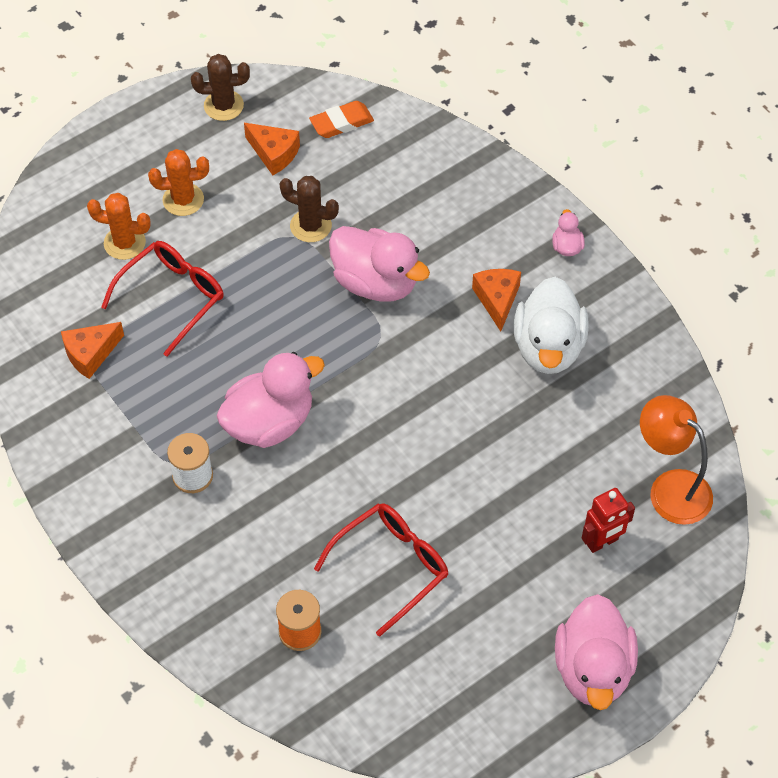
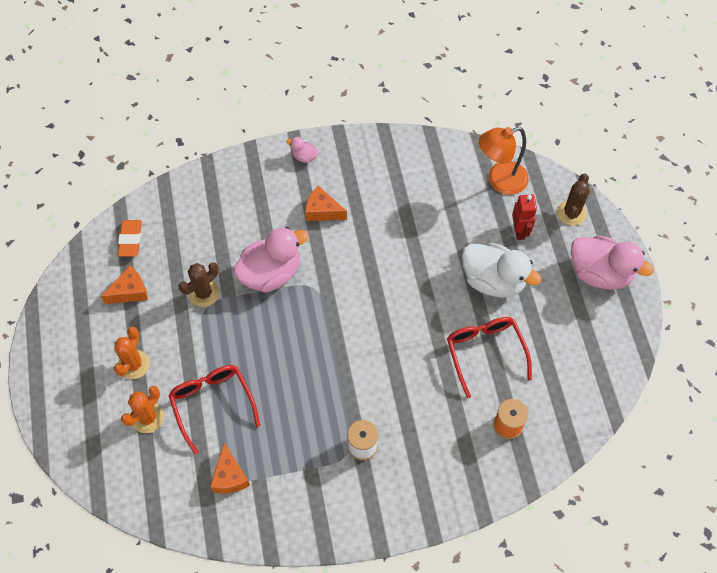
camera: 65 degrees left, 5 degrees up
brown cactus [191,54,250,121] -> brown cactus moved to [557,173,590,226]
pink duck [216,352,325,448] -> none
white duck [514,277,589,374] -> white duck moved to [462,243,541,298]

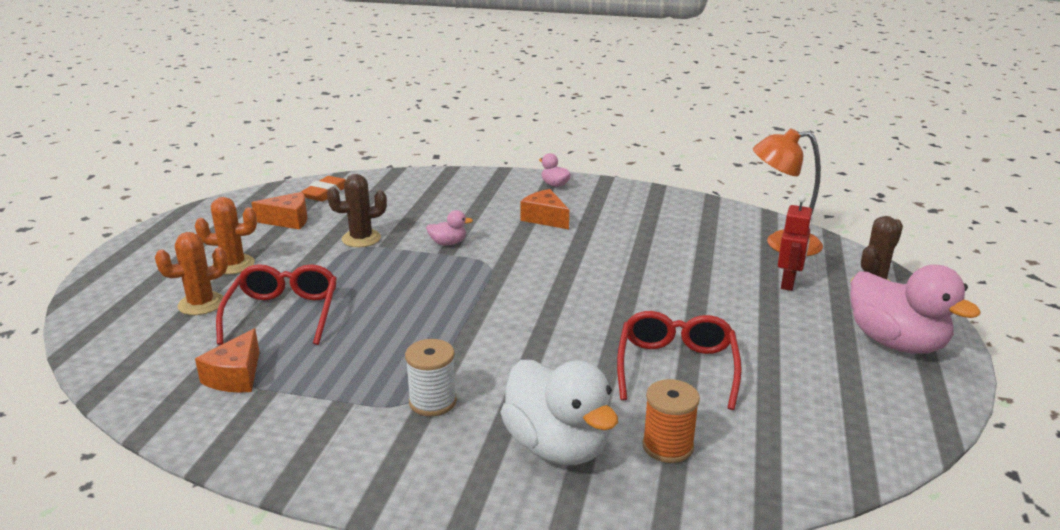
camera: 25 degrees right, 35 degrees down
orange cactus [114,327,150,379] -> orange cactus turned 45 degrees clockwise [195,197,257,275]
pink duck [233,227,309,293] -> pink duck [426,210,473,245], size x0.44
white duck [462,243,541,298] -> white duck moved to [500,360,618,465]

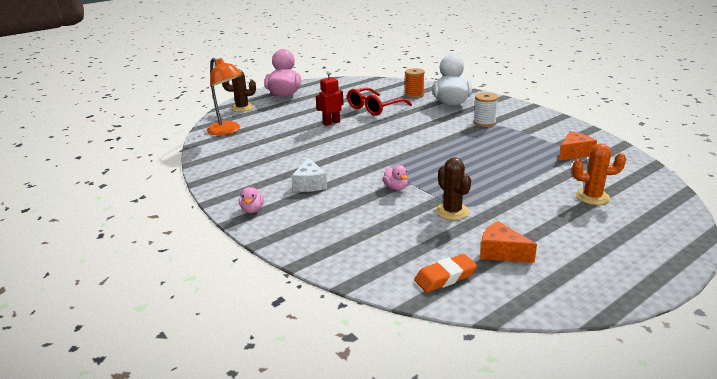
camera: 140 degrees left, 0 degrees up
orange cactus [195,197,257,275] -> none
red glasses [216,264,337,345] -> none
brown cactus [327,174,387,247] -> brown cactus turned 45 degrees clockwise [436,157,471,220]
pink duck [426,210,473,245] -> pink duck turned 150 degrees counterclockwise [382,165,408,190]
orange cheese [520,189,569,229] -> white cheese [291,158,327,192]
red robot [778,195,813,291] -> red robot moved to [316,70,344,126]

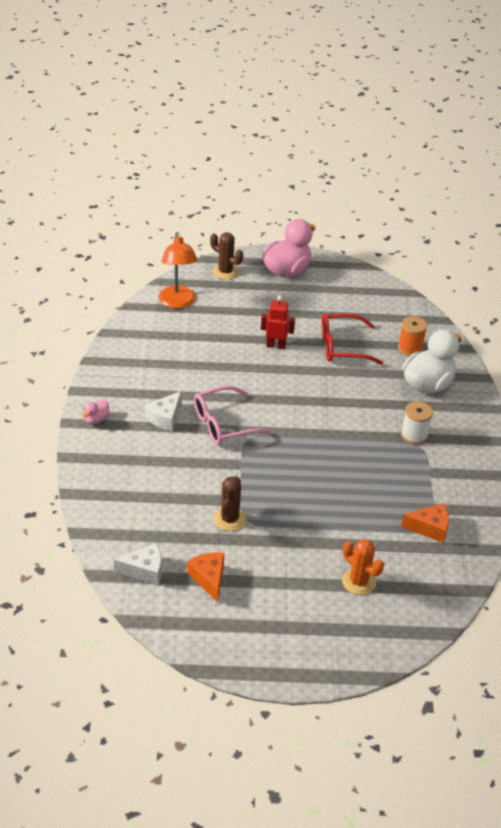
camera: 35 degrees right, 15 degrees up
pink duck [382,165,408,190] -> none
orange eraser [414,254,477,292] -> white cheese [114,543,162,585]
none -> pink glasses [194,386,273,445]

